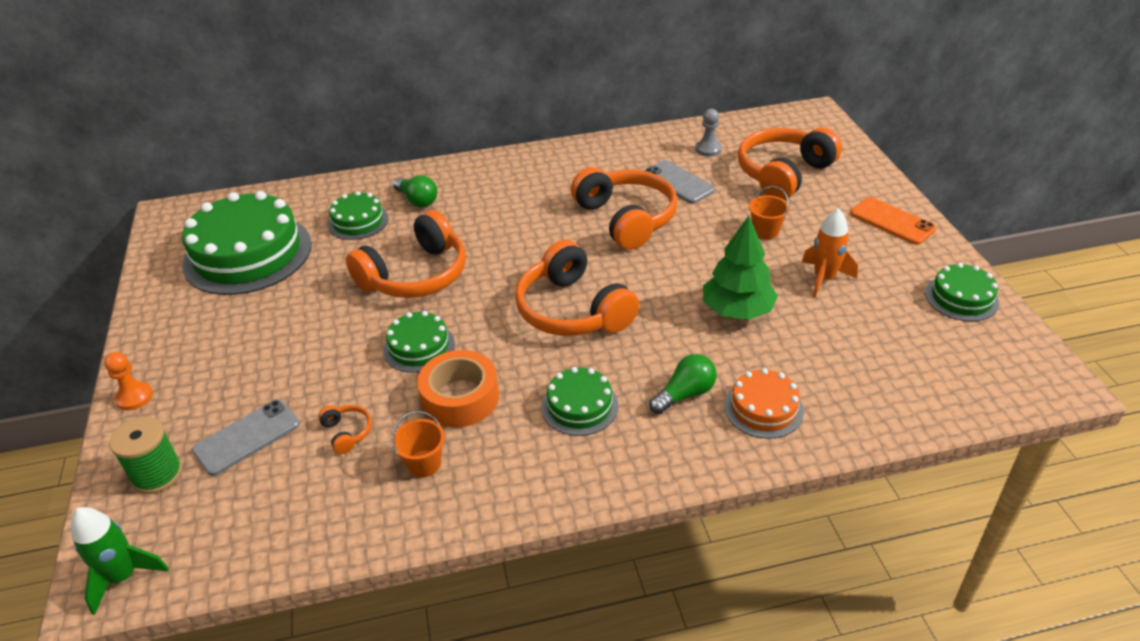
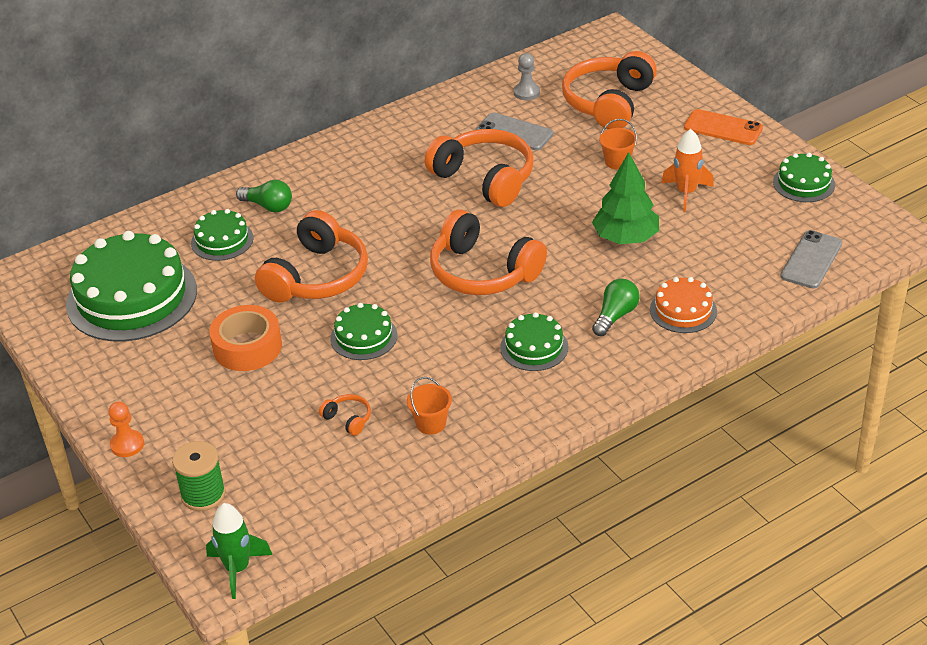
camera: 20 degrees left, 0 degrees up
grey phone [192,400,300,476] -> grey phone moved to [780,230,842,289]
orange tape [417,350,499,428] -> orange tape moved to [209,305,282,371]

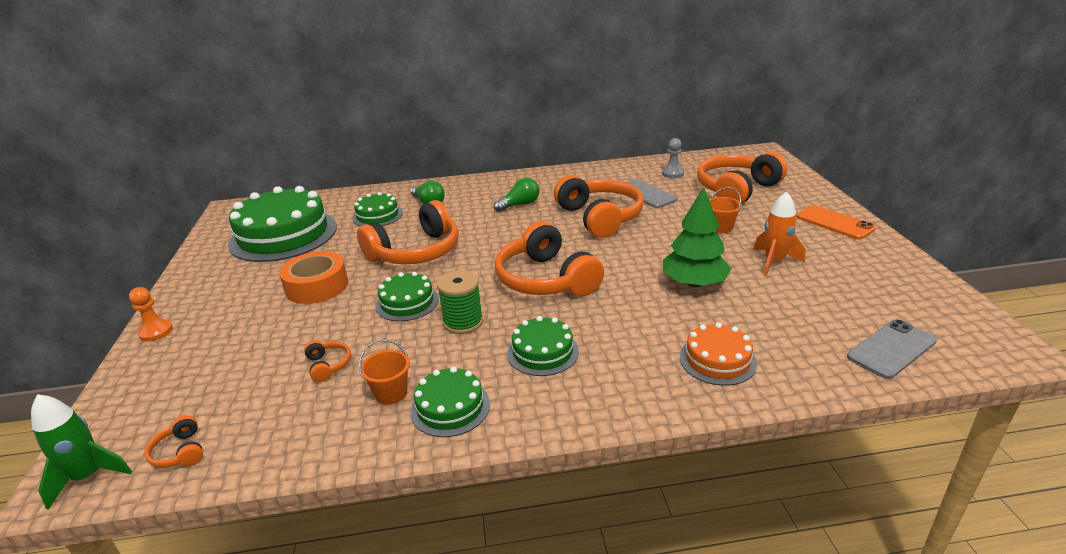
camera: 25 degrees right, 10 degrees down
green spool [172,441,226,511] -> green spool moved to [437,270,483,334]
green light bulb [592,279,640,336] -> green light bulb moved to [494,178,539,212]
green cake [773,153,835,202] -> green cake moved to [411,367,490,437]
none -> orange headphones [144,415,203,468]

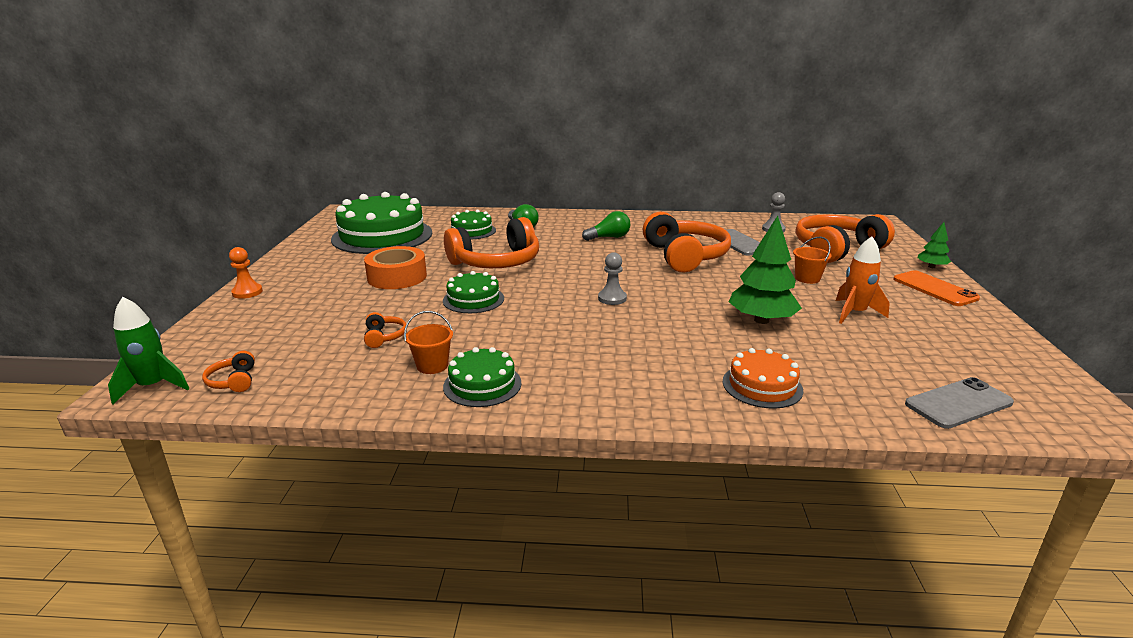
camera: 10 degrees right, 5 degrees down
green spool [437,270,483,334] -> none
orange headphones [495,221,604,296] -> grey pawn [598,252,627,305]
green cake [507,316,579,376] -> none
none -> green tree [918,222,951,268]

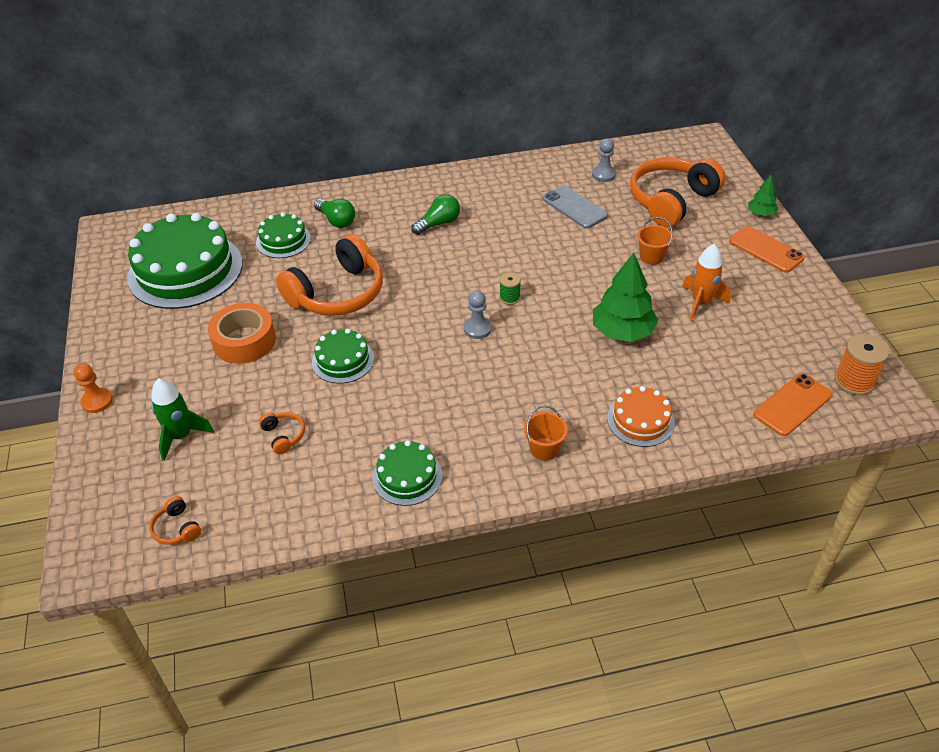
camera: 15 degrees left, 20 degrees up
green rocket [108,297,190,404] -> green rocket moved to [151,378,214,461]
orange bucket [404,311,453,374] -> orange bucket moved to [524,405,568,461]
orange headphones [643,212,731,272] -> none
grey phone [905,377,1014,429] -> orange phone [753,374,833,436]
none -> green spool [500,272,521,305]
none -> orange spool [834,334,889,396]

